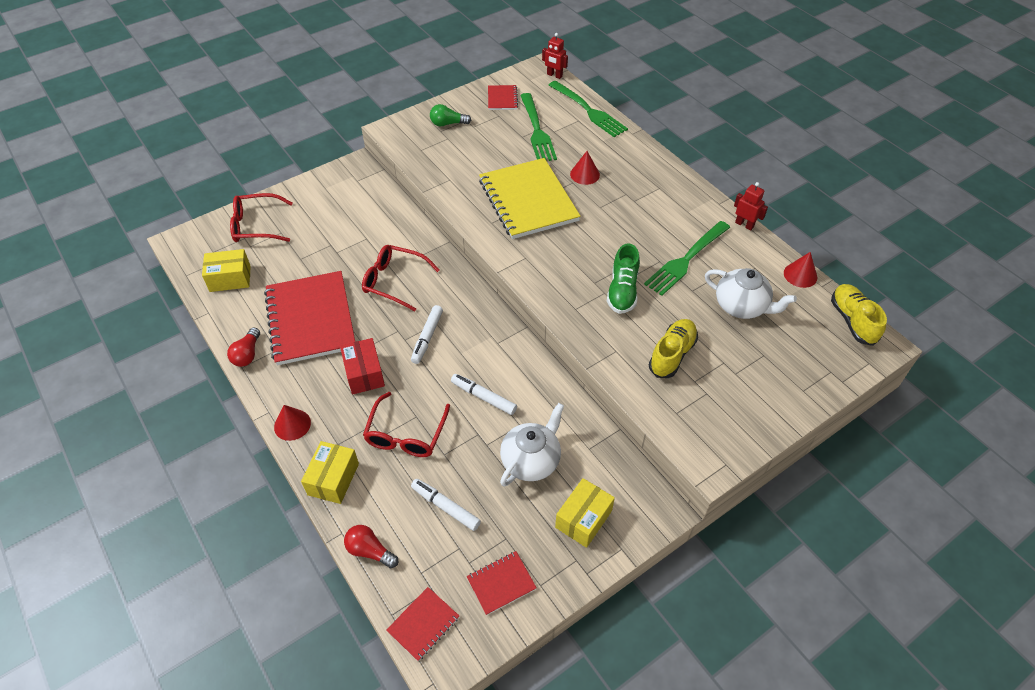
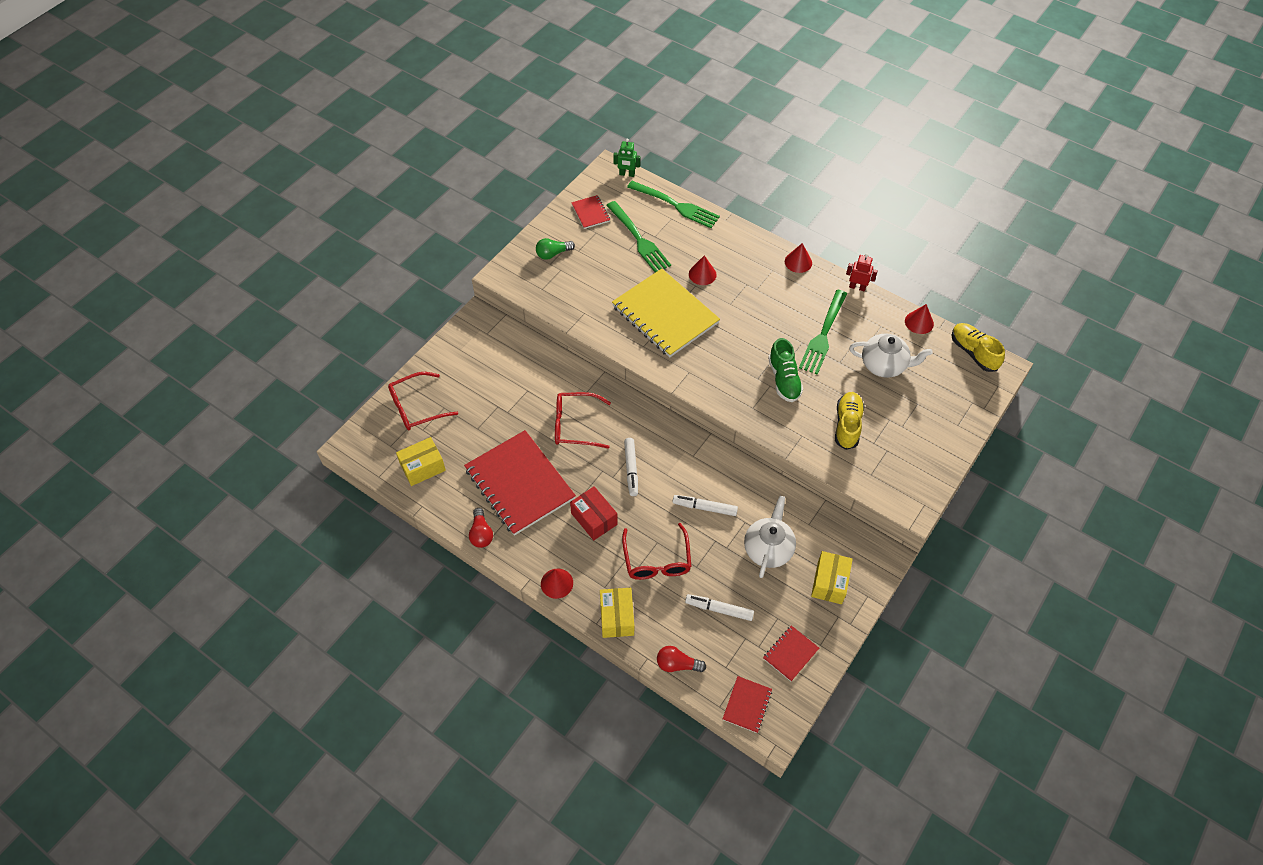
camera: 20 degrees left, 5 degrees up
red robot [542,33,568,79] -> green robot [613,139,641,177]
none -> red cone [785,243,812,273]

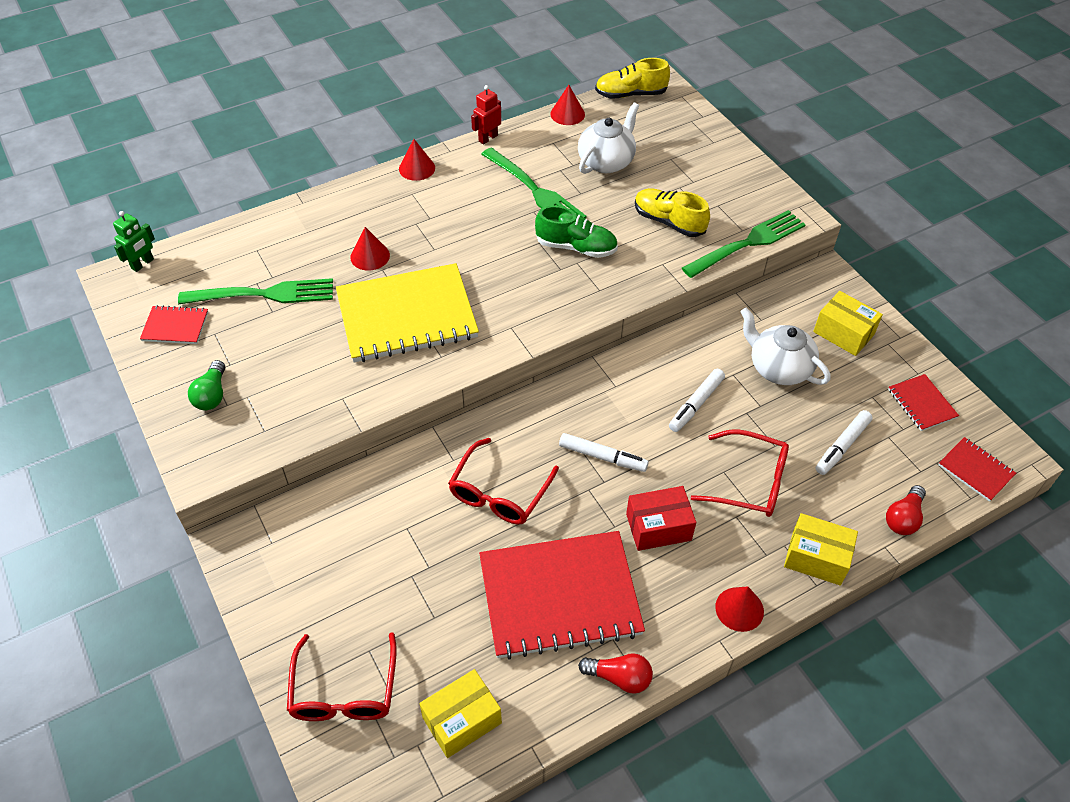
camera: 65 degrees left, 5 degrees down
yellow box [396,437,446,486] -> yellow box turned 60 degrees clockwise [419,669,502,758]
green fork [627,181,720,228] -> green fork moved to [682,210,806,278]

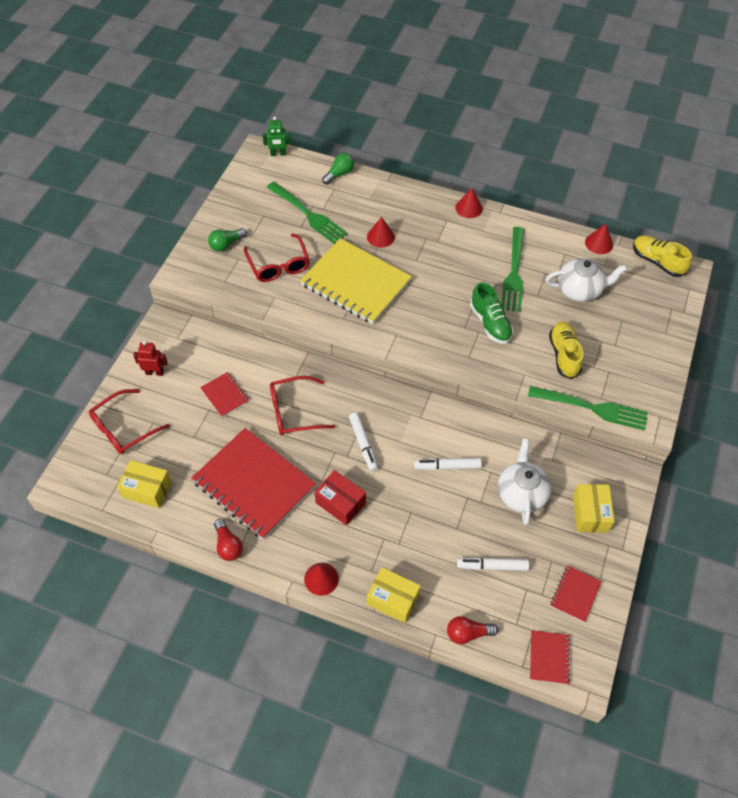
camera: 50 degrees right, 5 degrees up
red notebook [140,305,208,344] -> red notebook moved to [200,372,249,417]
red robot [471,85,501,144] -> red robot moved to [133,341,168,376]
red glasses [690,429,789,517] -> red glasses moved to [244,233,310,282]
yellow box [784,513,858,586] -> yellow box turned 45 degrees counterclockwise [367,567,421,623]
none -> green light bulb [322,153,354,185]

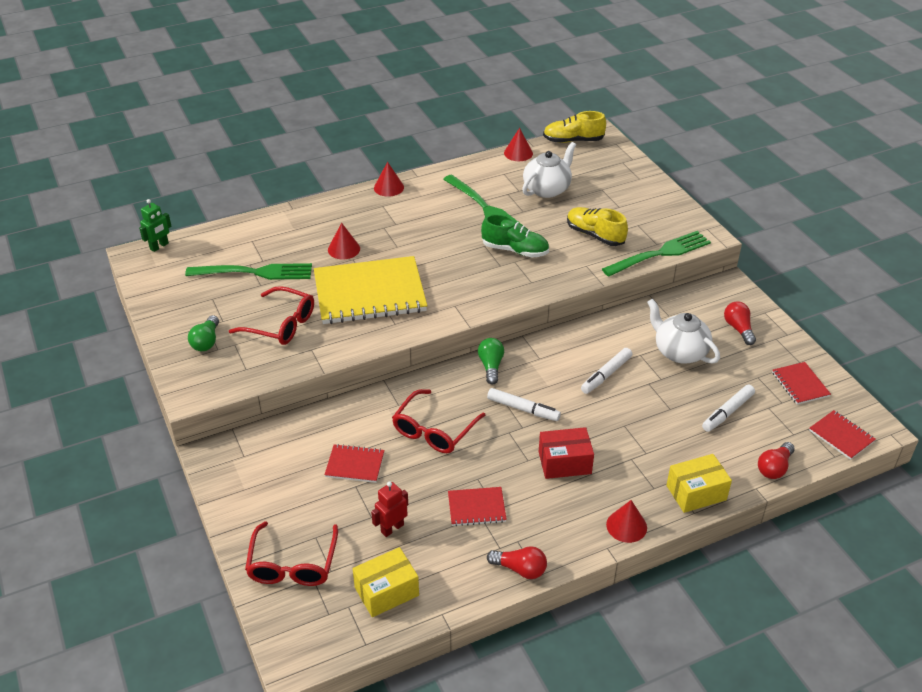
camera: 45 degrees left, 15 degrees down
red robot [133,341,168,376] -> red robot moved to [371,481,408,537]
red notebook [192,428,316,539] -> red notebook [448,487,507,526], size x0.45
green light bulb [322,153,354,185] -> green light bulb moved to [478,338,504,385]
yellow box [573,484,615,533] -> red light bulb [724,302,756,345]

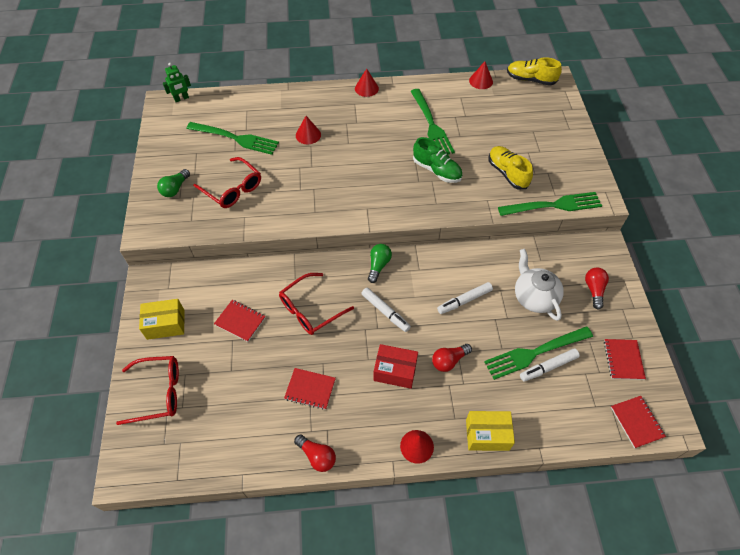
camera: 20 degrees right, 15 degrees up
red glasses [245,521,338,586] -> red glasses turned 120 degrees counterclockwise [116,356,179,425]
yellow notebook [314,256,427,324] -> none
yellow box [353,547,419,617] -> yellow box moved to [139,299,185,340]
red robot [371,481,408,537] -> none
white teapot [522,142,576,198] -> none
red light bulb [758,442,795,479] -> red light bulb moved to [432,344,472,372]
none -> green fork [484,326,593,380]

